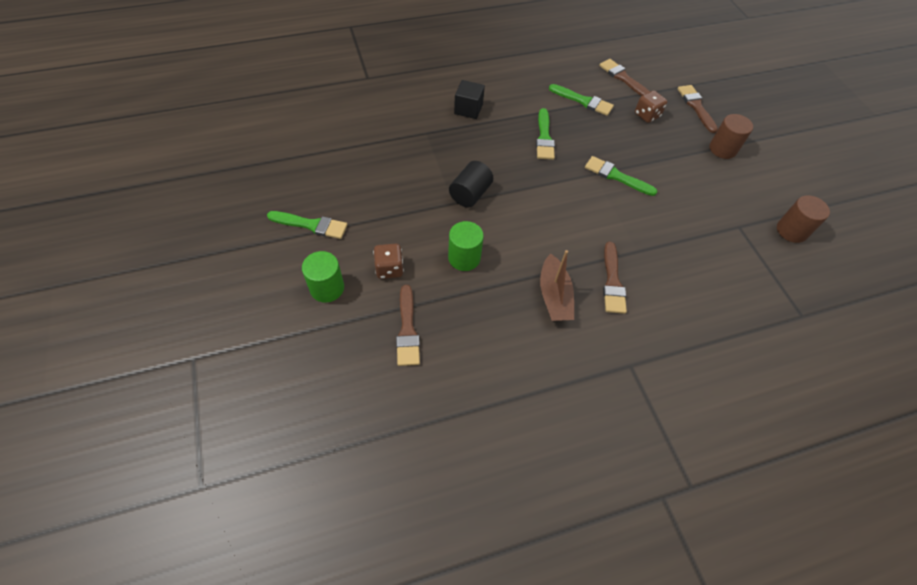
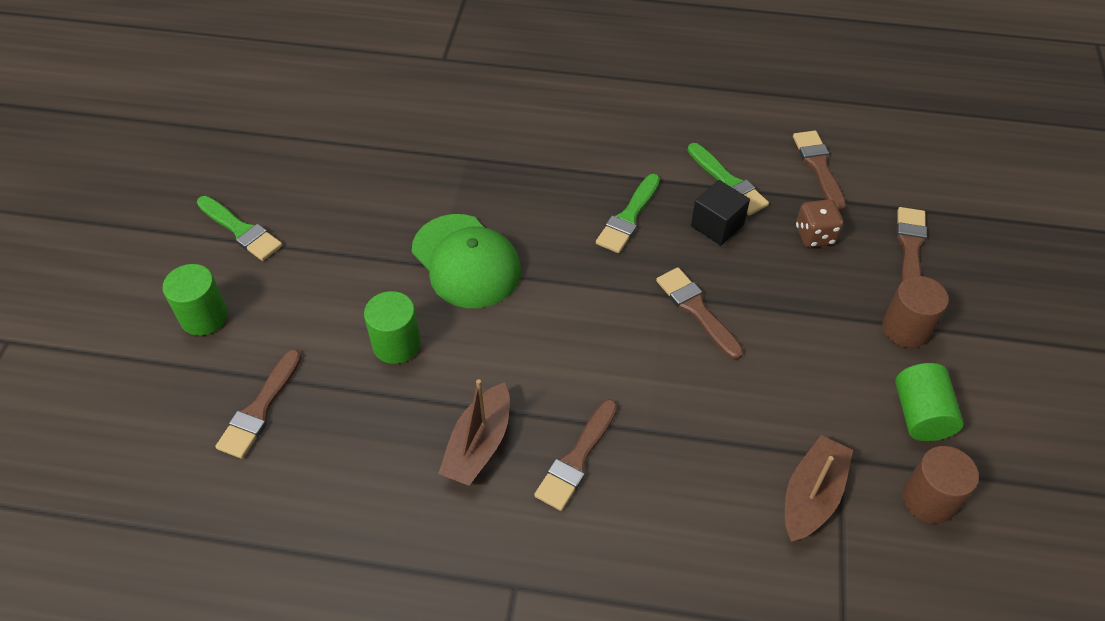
camera: 30 degrees right, 5 degrees down
brown dice [373,244,404,279] -> none
black cylinder [449,161,493,207] -> green cap [412,214,521,308]
black cube [454,80,485,119] -> black cube moved to [691,180,750,245]
green brush [585,156,657,196] -> brown brush [656,267,743,360]
none -> brown boat [785,435,853,542]
none -> green cylinder [895,363,964,441]

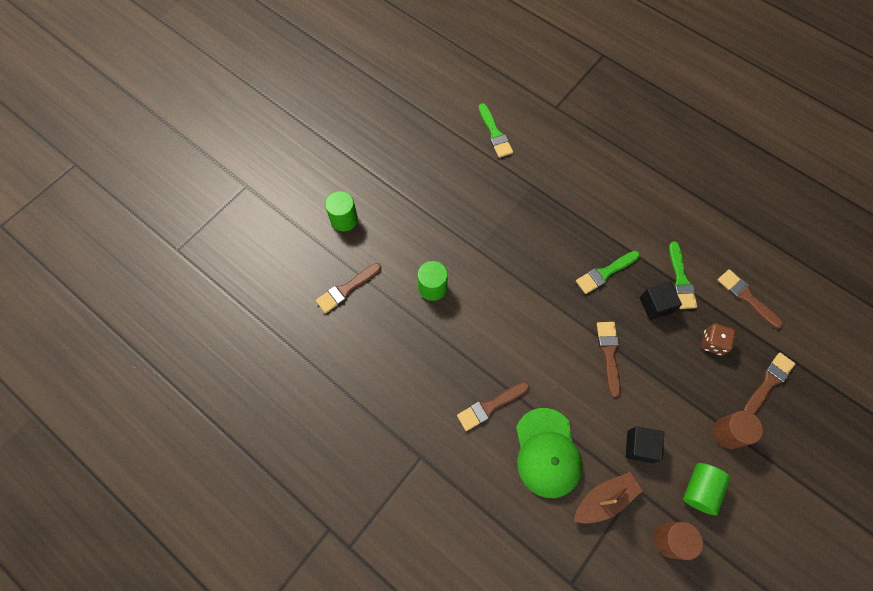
camera: 30 degrees right, 15 degrees up
green brush [197,196,282,261] -> green brush moved to [479,103,513,158]
green cap [412,214,521,308] -> green cap moved to [516,408,583,498]
brown boat [438,379,510,486] -> none
brown brush [793,131,846,212] -> brown brush turned 60 degrees counterclockwise [718,269,783,329]
none -> black cube [626,426,664,463]

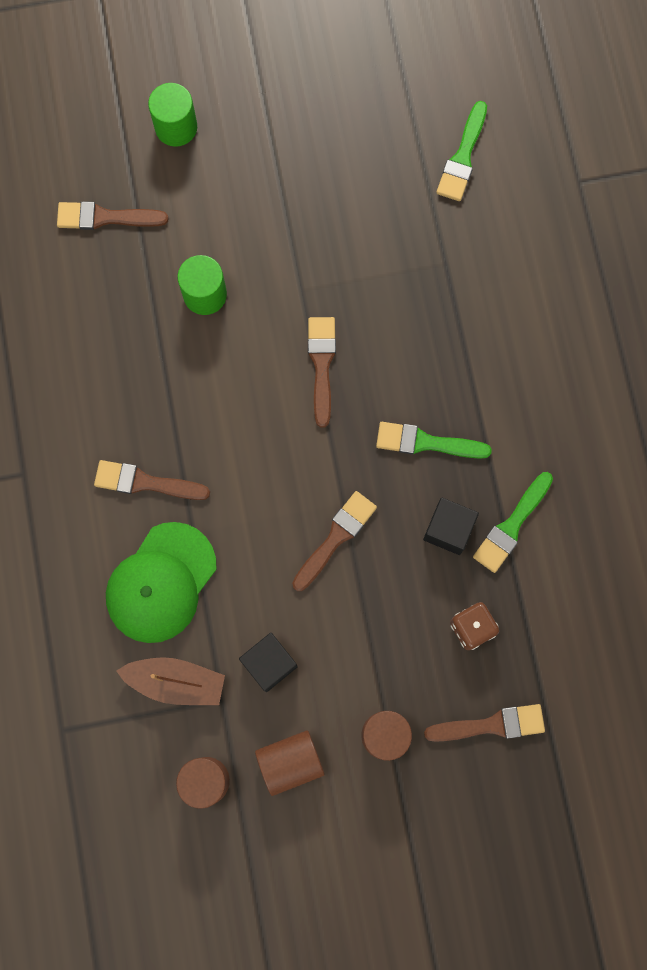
camera: 40 degrees right, 10 degrees up
green cylinder [683,463,731,515] -> brown cylinder [255,730,325,796]
brown brush [718,269,783,329] -> brown brush moved to [308,317,336,427]

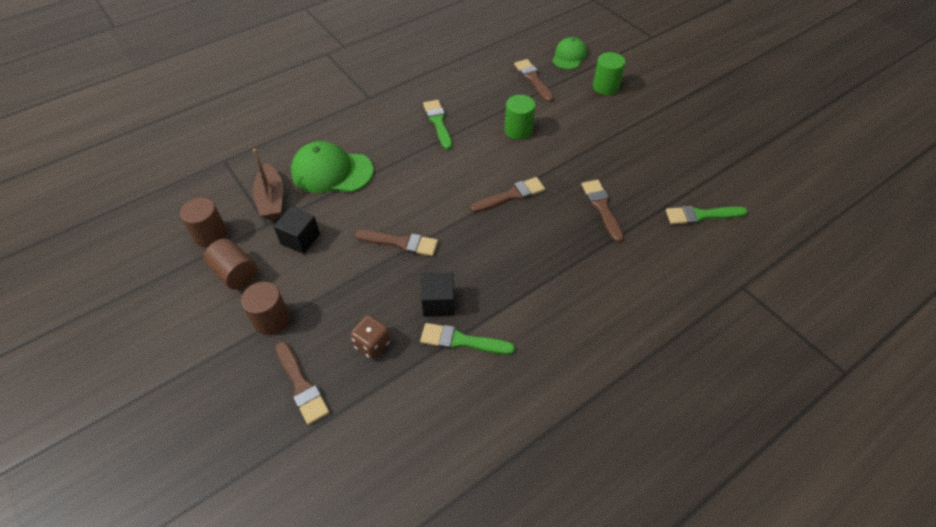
camera: 65 degrees right, 25 degrees down
brown brush [94,460,210,500] -> brown brush moved to [581,180,624,243]
green brush [376,422,492,459] -> green brush moved to [423,100,452,150]
none -> green cap [552,37,587,69]

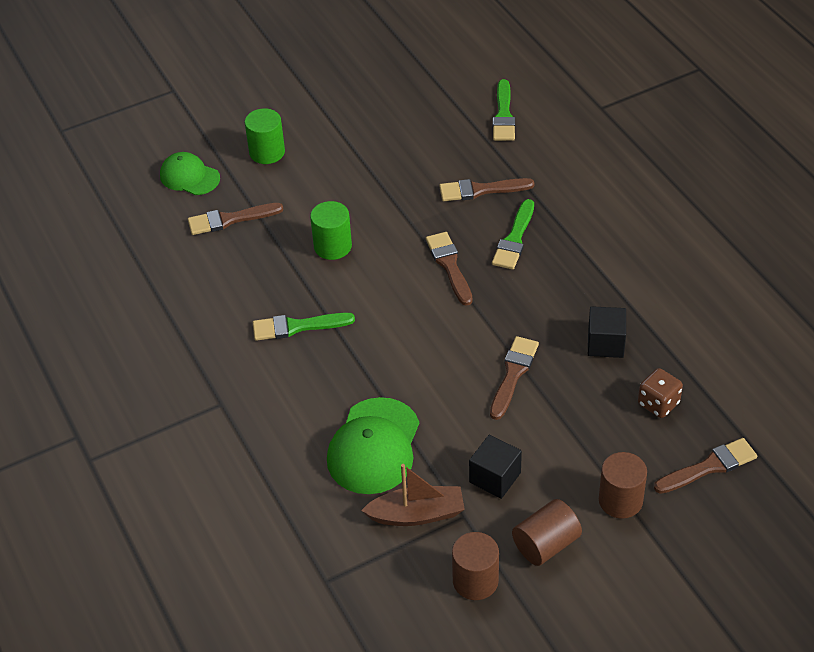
camera: 80 degrees left, 5 degrees down
green brush [420,323,515,355] -> green brush moved to [492,199,534,270]

